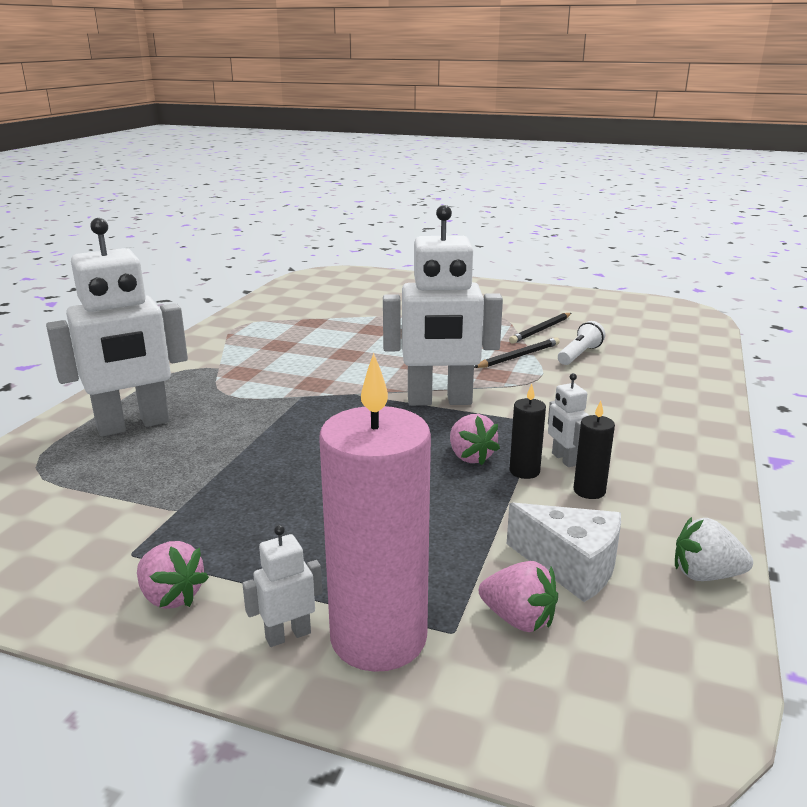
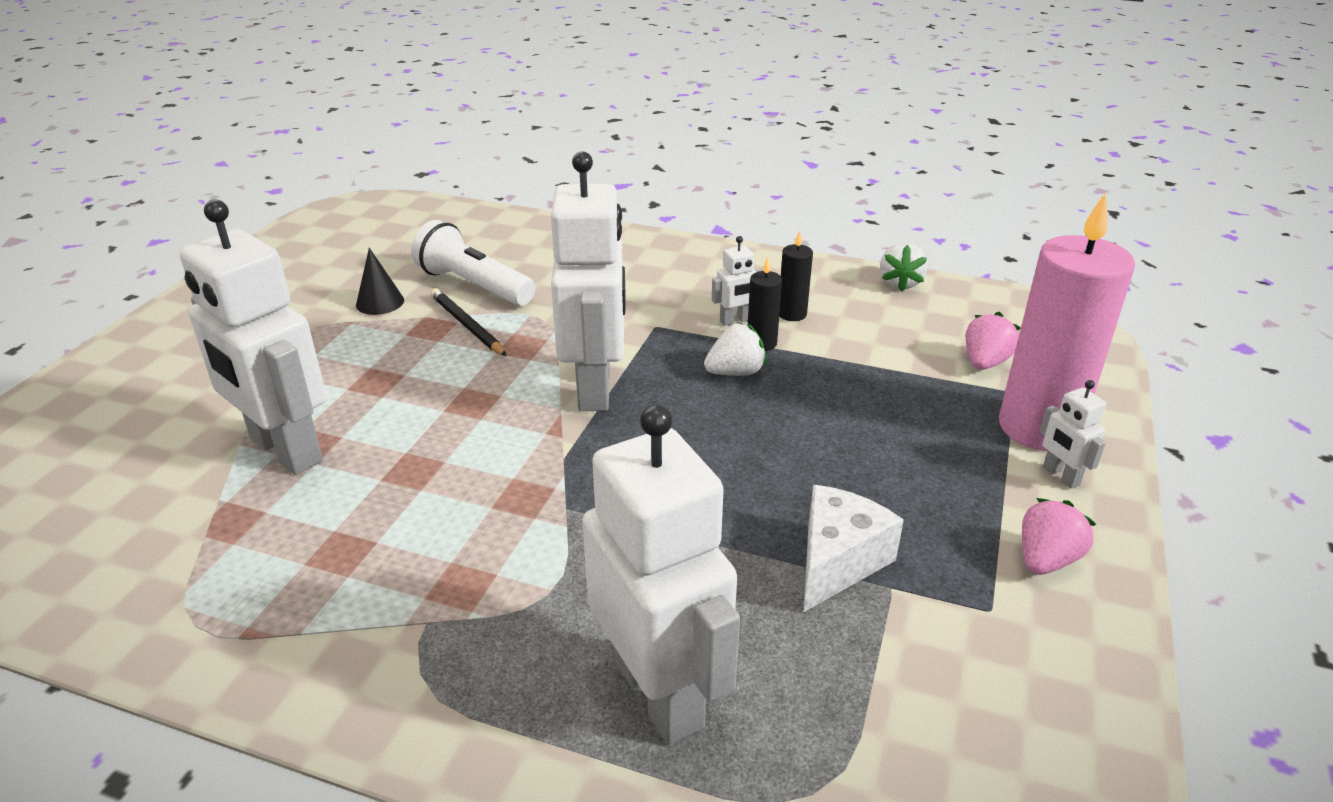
camera: 90 degrees left, 10 degrees up
pink strawberry [450,414,500,465] -> white strawberry [704,323,767,376]
white cheese [507,502,621,602] -> white cheese moved to [803,485,904,612]
black pencil [509,313,571,344] -> black cone [356,248,404,315]
white flashlight [558,321,605,365] -> white flashlight [411,220,535,306], size x1.59
none -> white robot [179,199,327,475]

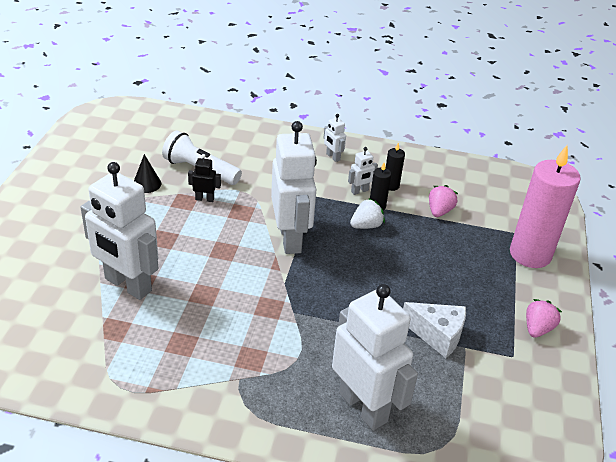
camera: 10 degrees left, 5 degrees up
black pencil [430,288,507,356] -> black robot [188,154,221,202]
white cheese [803,485,904,612] -> white cheese turned 90 degrees clockwise [403,302,466,358]
white strawberry [880,243,928,292] -> none
pink strawberry [966,312,1021,370] -> pink strawberry moved to [429,185,458,217]
white robot [1040,380,1106,489] -> white robot moved to [324,114,346,162]

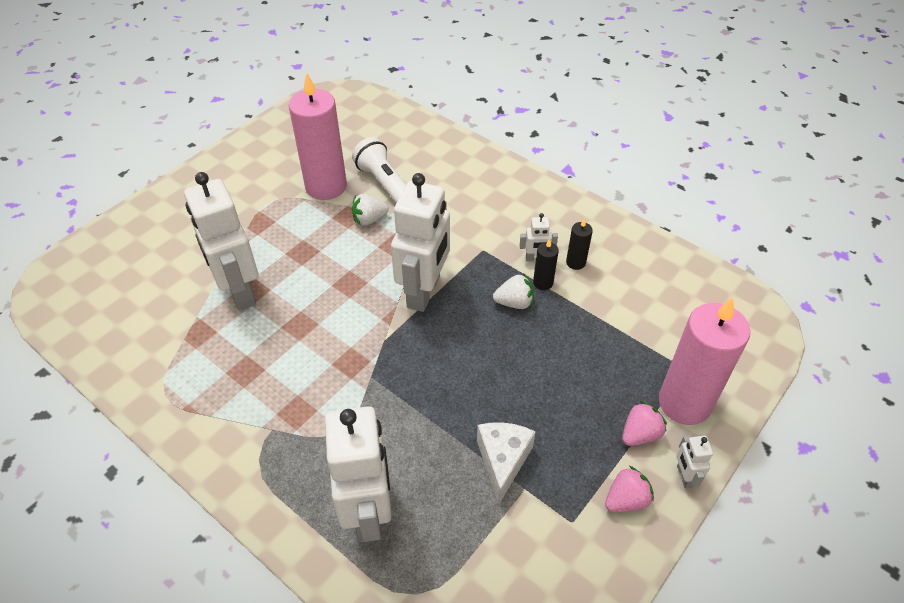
camera: 30 degrees right, 10 degrees up
black cone [134,154,161,193] -> pink candle [289,72,347,200]
black robot [188,154,221,202] -> white strawberry [352,194,389,226]
white robot [324,114,346,162] -> white robot moved to [676,435,713,488]
white cheese [403,302,466,358] -> white cheese turned 135 degrees counterclockwise [477,422,536,504]
pink strawberry [429,185,458,217] -> pink strawberry moved to [622,401,667,446]

